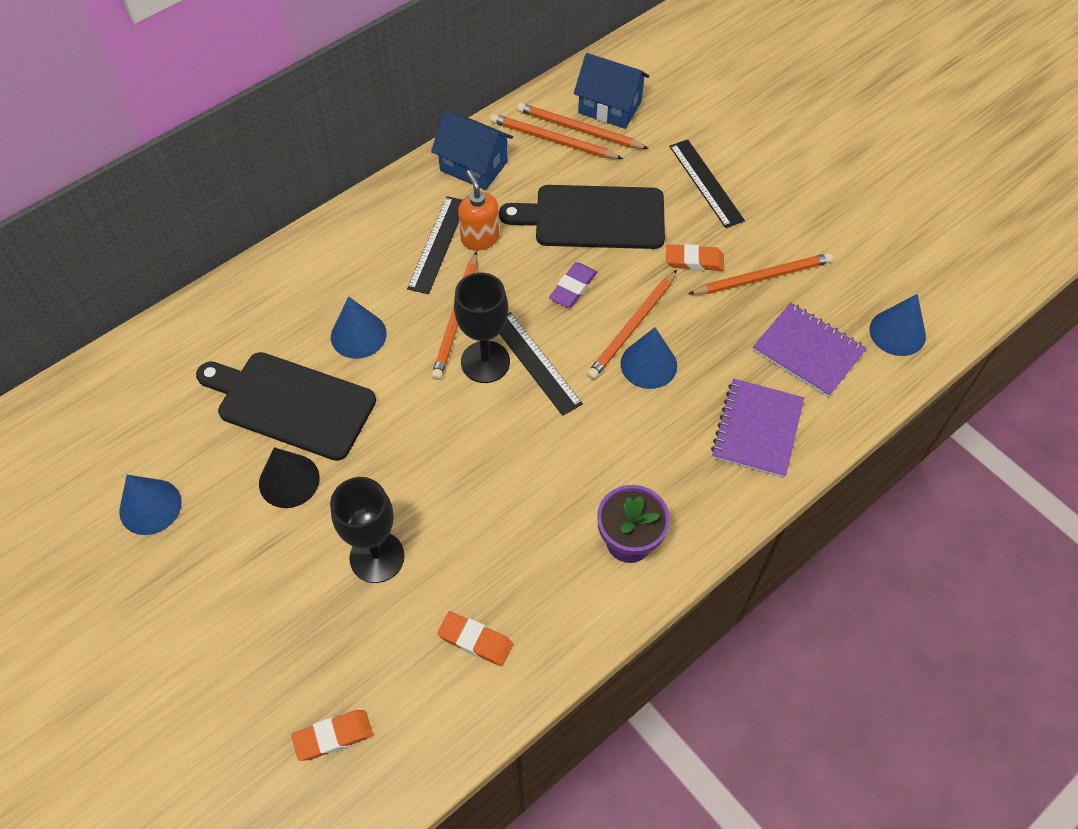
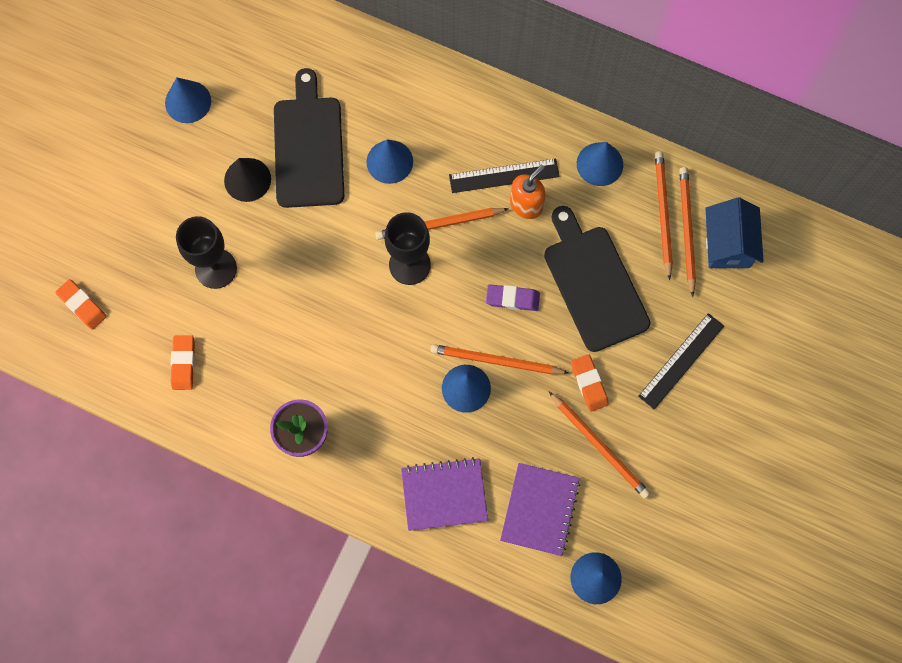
camera: 65 degrees right, 15 degrees up
blue house [431,111,513,190] -> blue cone [577,142,623,186]
black ruler [499,312,583,416] -> none

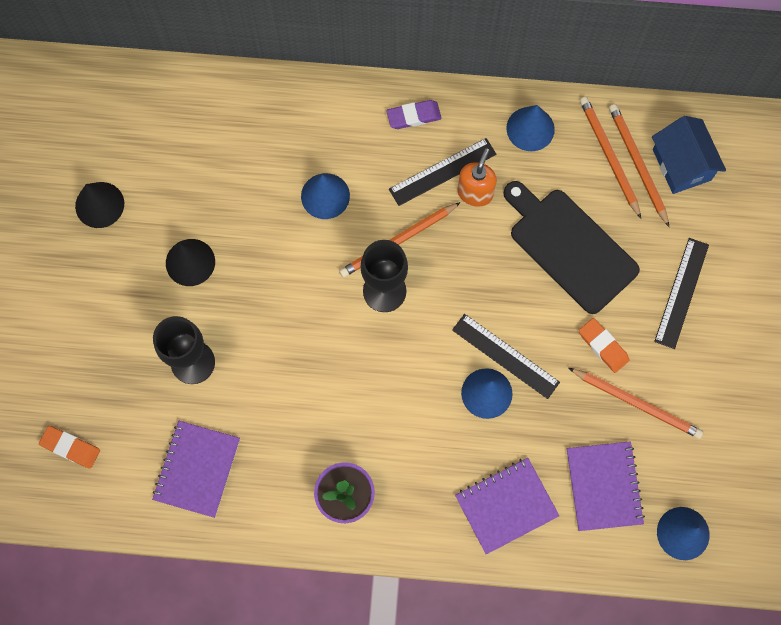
camera: 20 degrees left, 0 degrees up
blue cone [165,78,211,123] -> black cone [75,182,124,228]
orange eraser [171,335,195,390] -> purple notebook [152,421,240,518]
black cutting board [274,68,344,208] -> none
orange pencil [430,344,569,374] -> black ruler [452,314,560,399]
purple eraser [486,284,540,311] -> purple eraser moved to [386,100,442,129]

